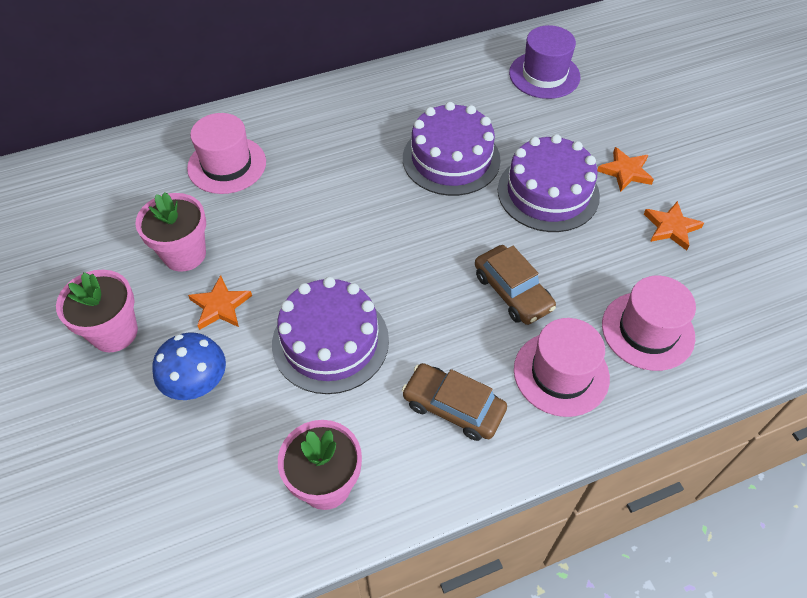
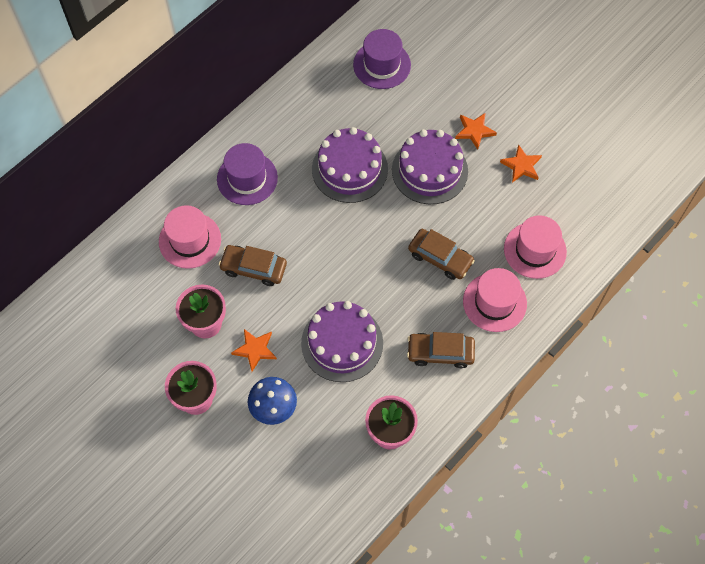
camera: 25 degrees left, 10 degrees up
none -> purple hat [217,143,278,205]
none -> brown car [219,245,287,286]

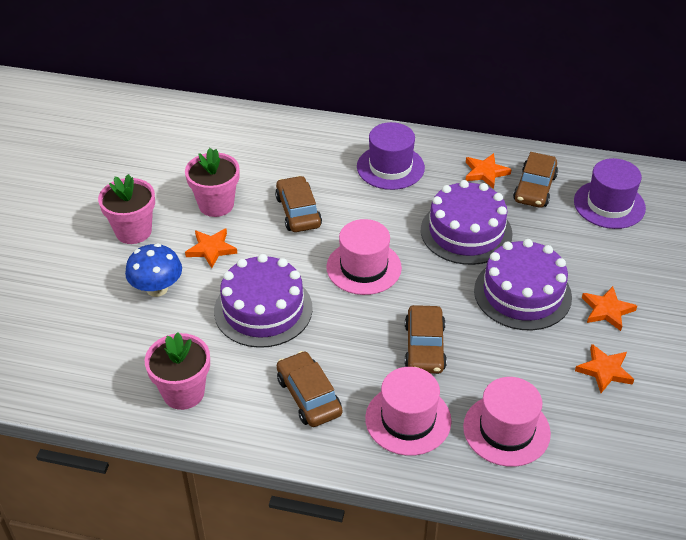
camera: 60 degrees right, 20 degrees down
pink hat [159,205,221,269] -> pink hat moved to [326,219,402,295]
none -> orange star [466,153,512,189]
none -> brown car [513,152,558,208]

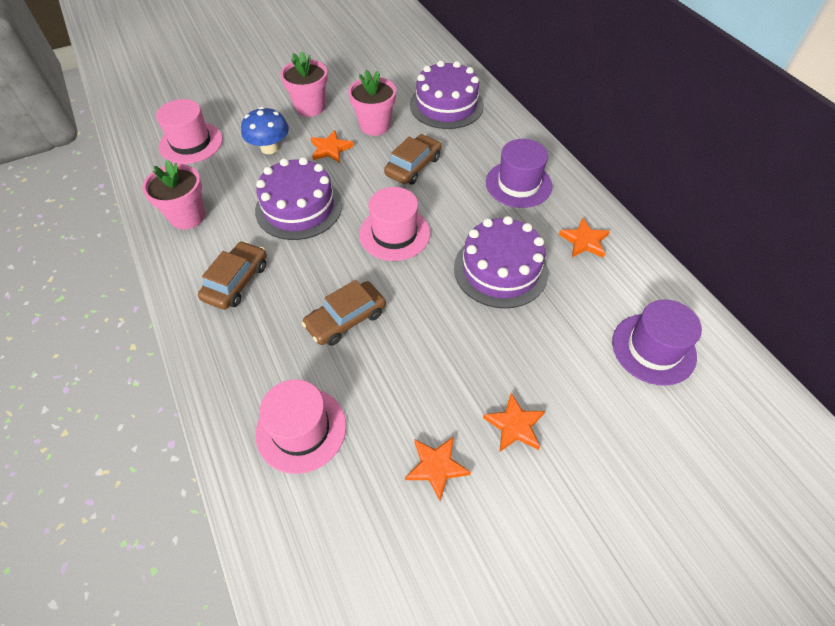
camera: 50 degrees right, 10 degrees up
pink hat [365,367,452,456] -> pink hat moved to [156,99,223,164]
purple cake [474,239,572,330] -> purple cake moved to [410,61,484,129]
brown car [513,152,558,208] -> none

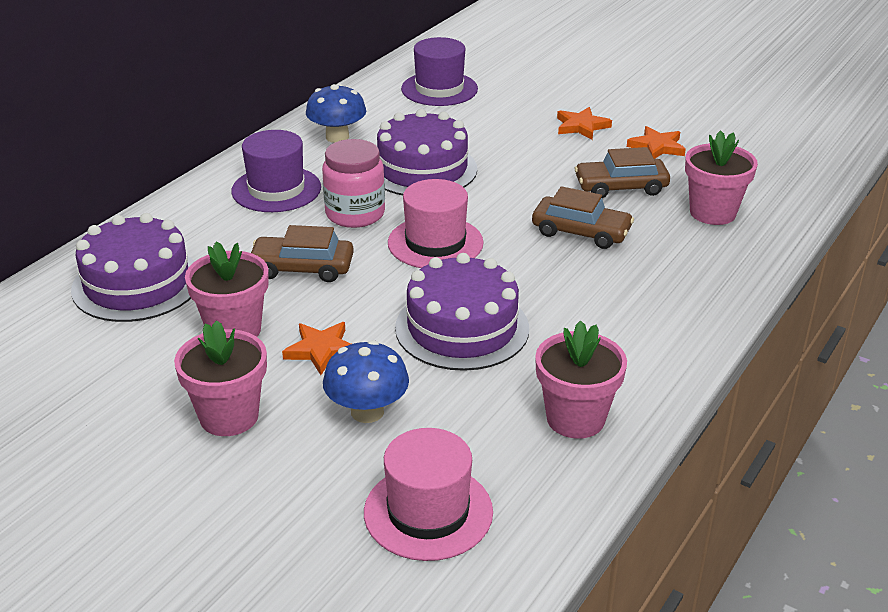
camera: 120 degrees left, 20 degrees down
brown car [198,241,267,310] -> brown car moved to [575,147,670,198]
pink hat [255,379,346,474] -> pink flower pot [685,130,758,225]
orange star [559,218,610,258] -> blue mushroom [306,84,366,143]
none -> pink jar [322,139,385,228]

